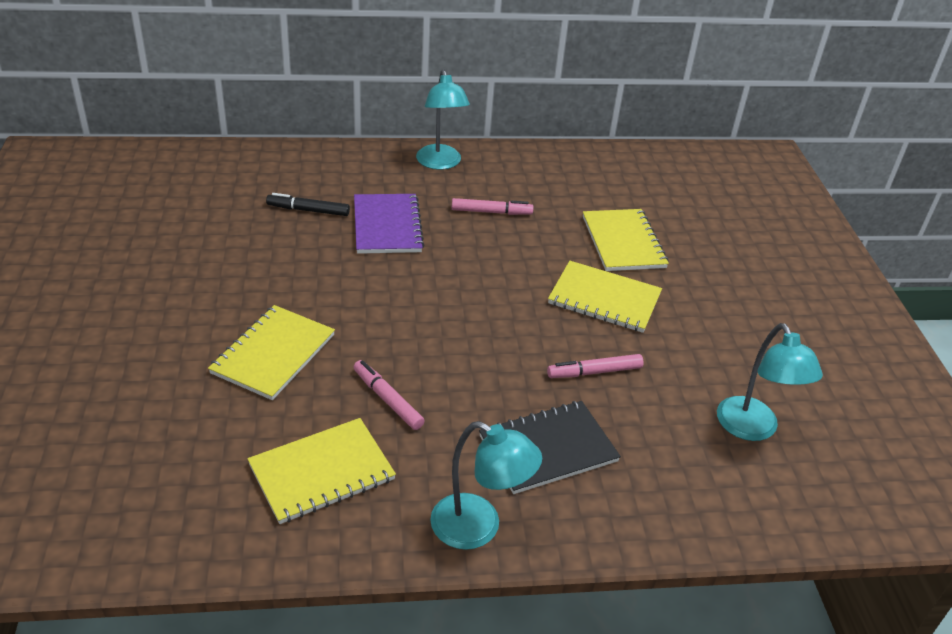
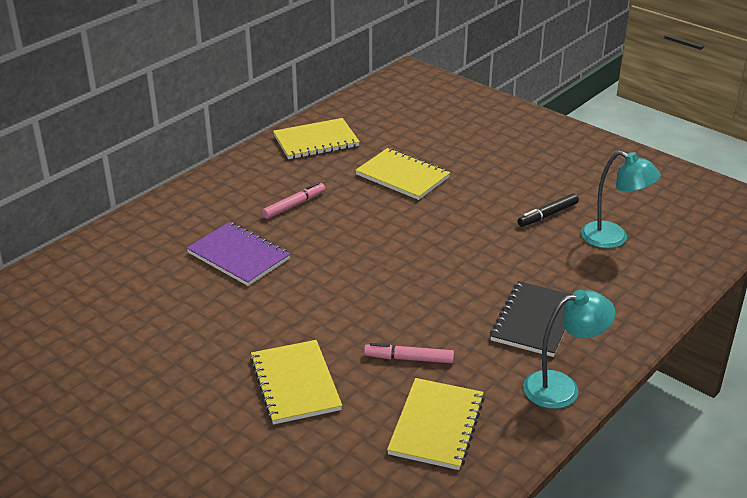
camera: 40 degrees left, 5 degrees down
black marker [266,193,350,216] -> black marker moved to [518,194,579,227]
turquoise lamp [416,69,470,170] -> none
pink marker [547,354,644,378] -> none
yellow notebook [548,261,662,333] -> yellow notebook moved to [273,118,360,159]

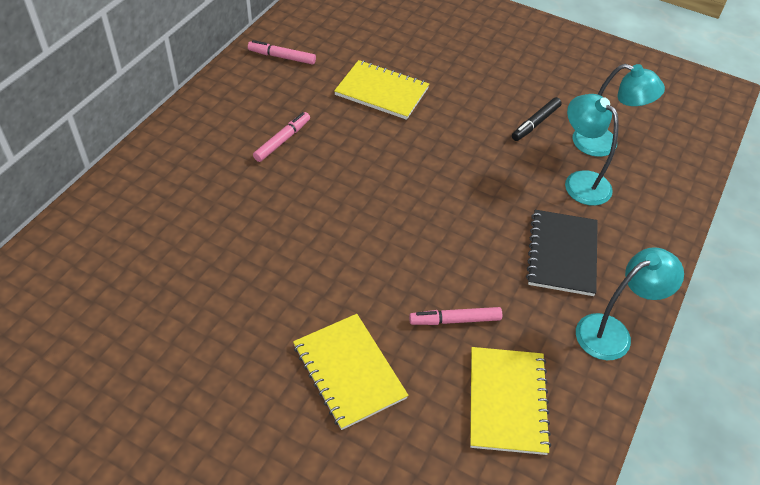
camera: 15 degrees left, 15 degrees up
purple notebook [187,222,290,286] -> none
yellow notebook [273,118,360,159] -> pink marker [248,40,316,65]
none -> turquoise lamp [565,94,619,206]

